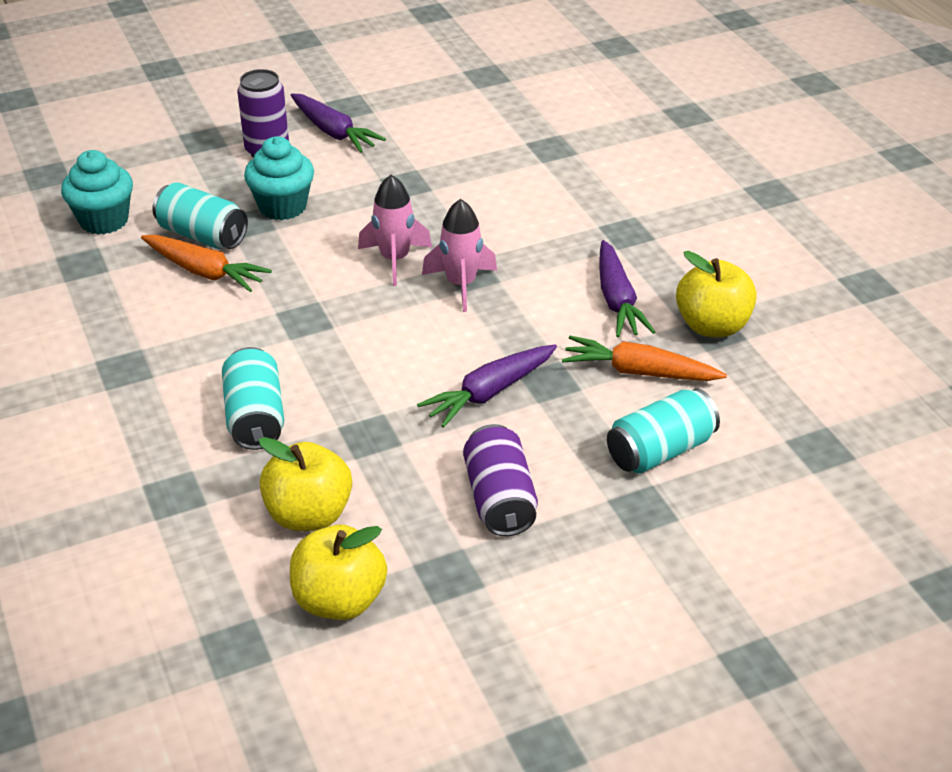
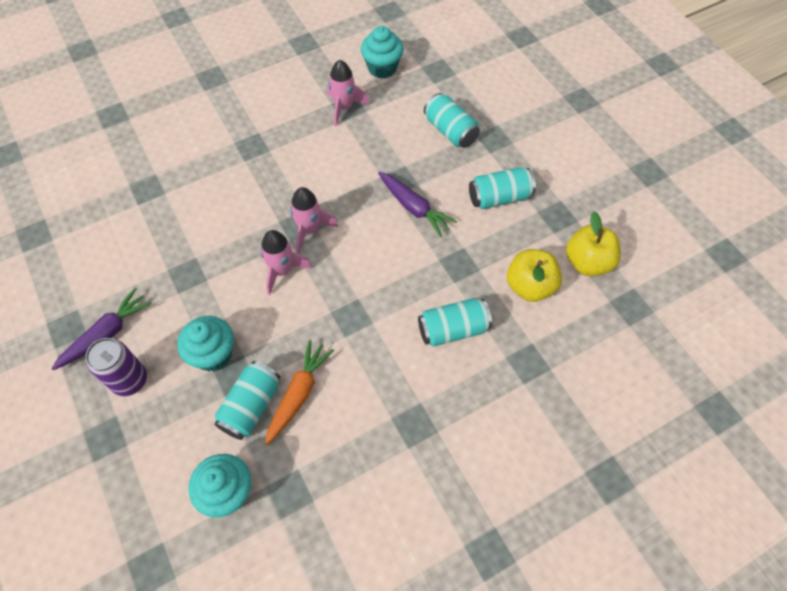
camera: 95 degrees left, 20 degrees up
purple can [463,424,538,536] -> turquoise can [469,167,536,209]
orange carrot [562,336,727,381] -> none
purple carrot [599,240,655,337] -> none
yellow apple [676,251,757,337] -> pink rocket [327,60,369,127]
none -> turquoise cupcake [361,26,404,79]

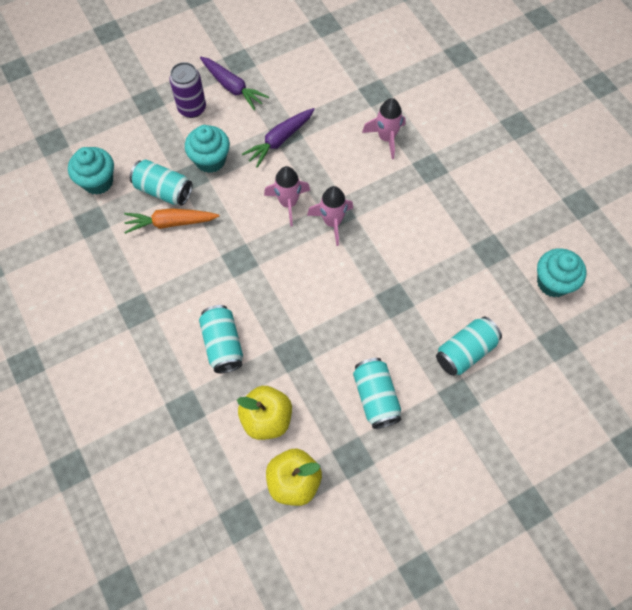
camera: 90 degrees right, 5 degrees up
orange carrot [265,340,334,446] -> orange carrot turned 150 degrees clockwise [124,208,219,234]
pink rocket [327,60,369,127] -> pink rocket moved to [362,98,406,159]
purple carrot [378,172,457,237] -> purple carrot moved to [242,108,315,168]

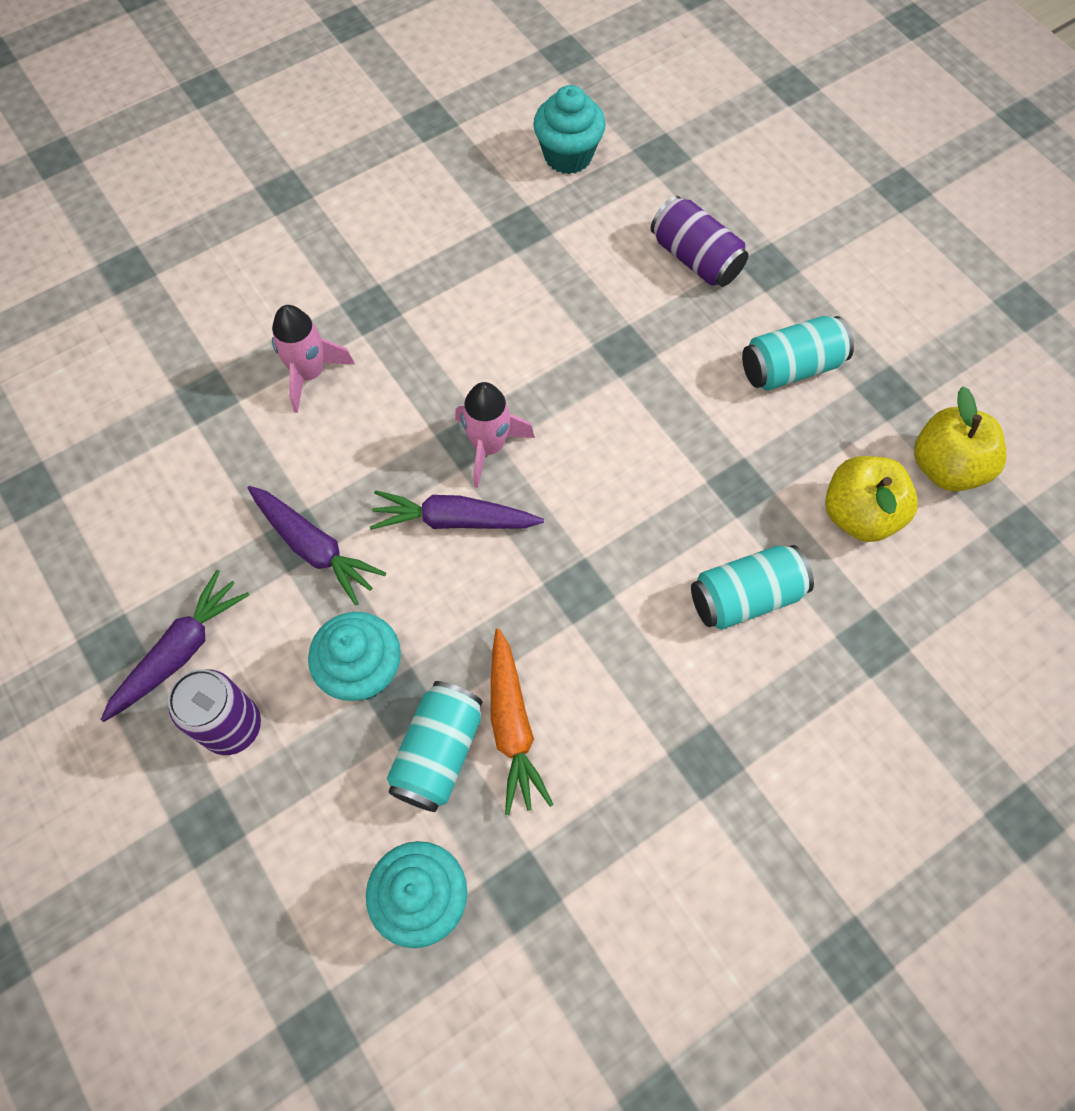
camera: 95 degrees left, 0 degrees up
pink rocket [264,166,310,227] -> purple carrot [370,490,544,530]
turquoise can [436,316,502,376] -> purple can [651,196,749,287]

